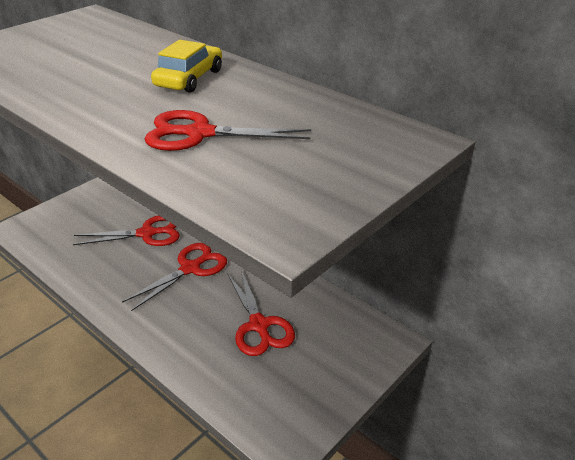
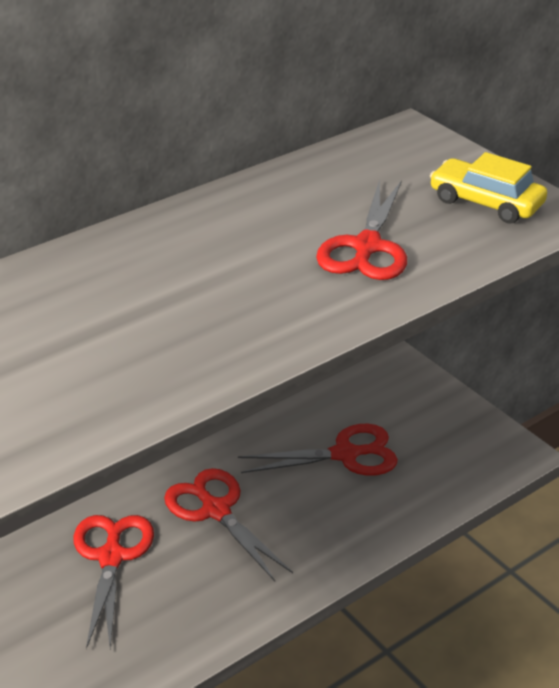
camera: 80 degrees left, 0 degrees up
yellow car [151,40,222,93] -> yellow car moved to [430,152,547,224]

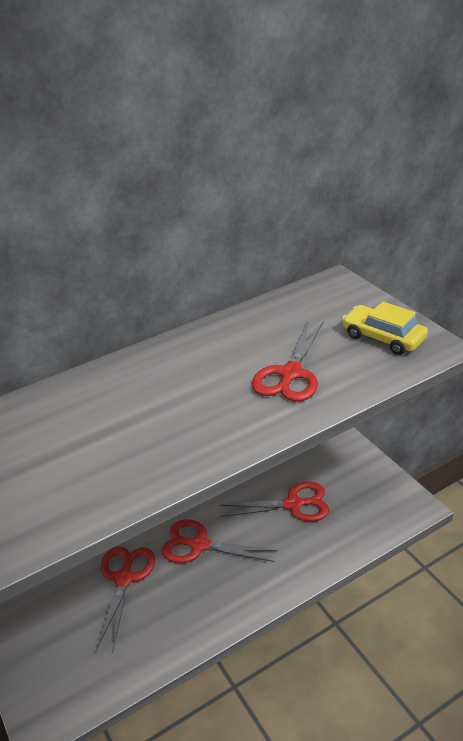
camera: 10 degrees right, 0 degrees up
red scissors [164,468,293,581] -> red scissors turned 45 degrees counterclockwise [162,519,277,563]

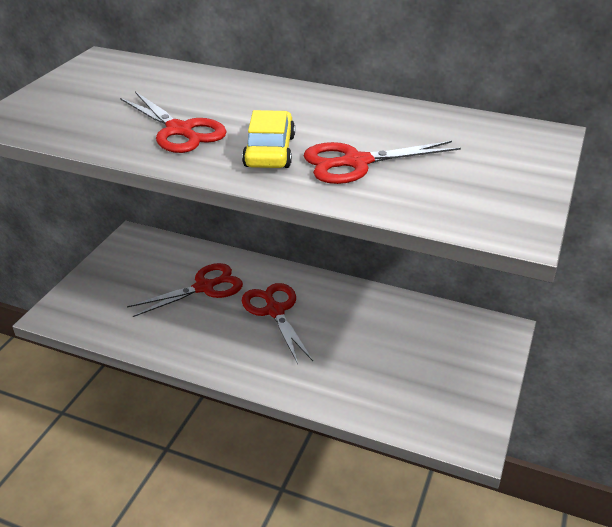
camera: 50 degrees right, 0 degrees up
red scissors [219,482,329,522] -> red scissors moved to [120,92,227,153]
yellow car [342,302,428,355] -> yellow car moved to [242,110,295,168]

